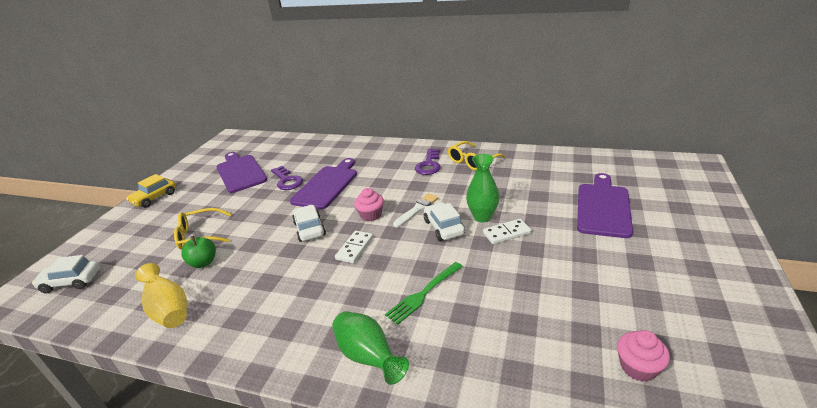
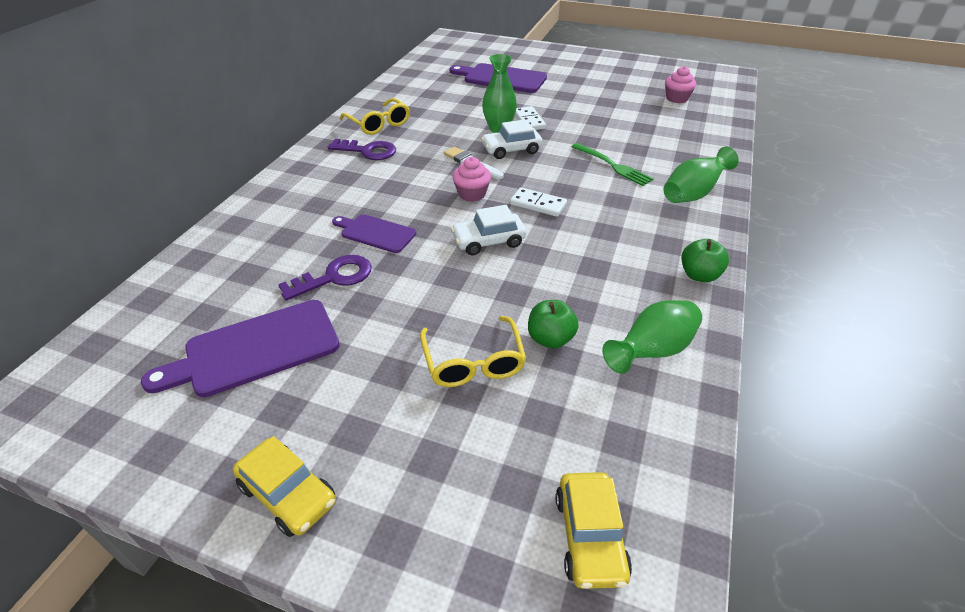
camera: 90 degrees left, 10 degrees up
white car [32,255,100,293] -> yellow car [556,472,632,589]
yellow vase [135,263,187,328] -> green vase [602,300,702,374]
purple cutting board [290,158,357,210] -> purple cutting board [332,214,416,253], size x0.61
none -> green apple [682,239,729,282]

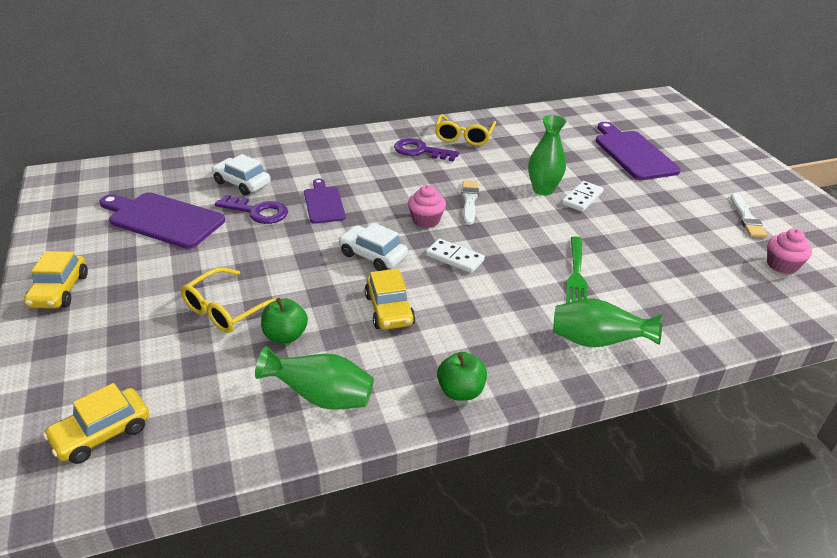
camera: 50 degrees right, 5 degrees down
purple key [328,139,396,160] -> purple key turned 135 degrees clockwise [394,138,459,162]
white car [481,119,542,159] -> white car moved to [212,154,271,196]
white domino [510,187,567,217] -> white domino turned 45 degrees counterclockwise [426,238,485,273]
none -> yellow car [365,269,415,330]
none -> white brush [730,193,767,237]

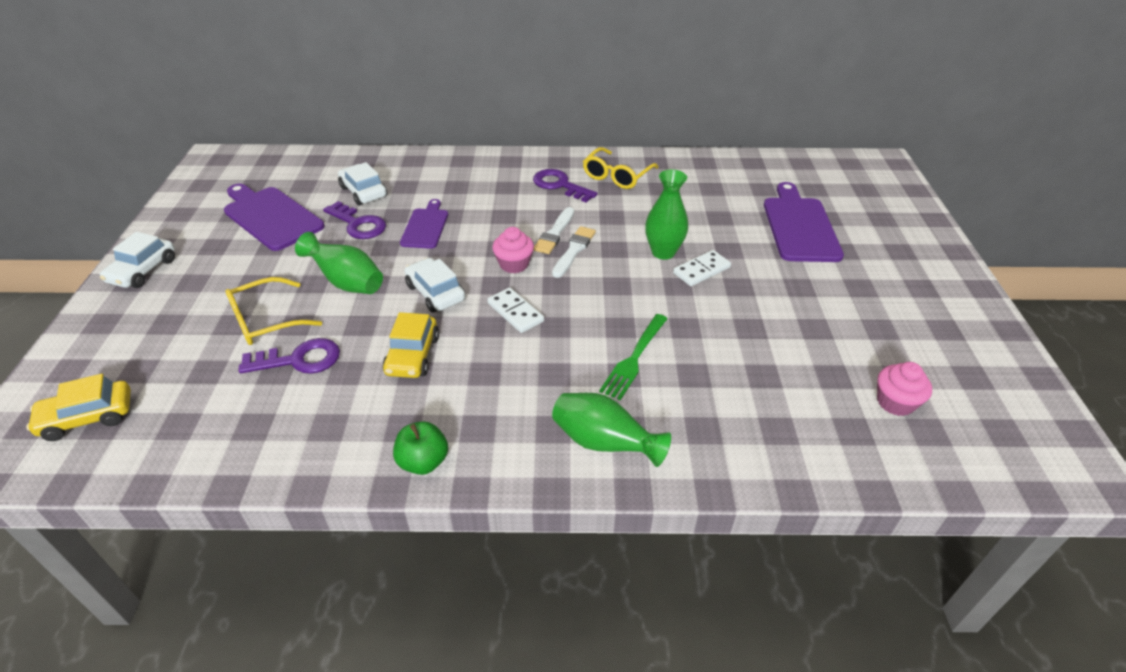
camera: 20 degrees right, 5 degrees up
yellow car [24,251,88,309] -> white car [100,232,175,288]
green vase [255,346,374,410] -> green vase moved to [295,232,383,294]
green apple [261,298,308,343] -> purple key [238,338,340,374]
white brush [730,193,767,237] -> white brush moved to [533,207,574,254]

